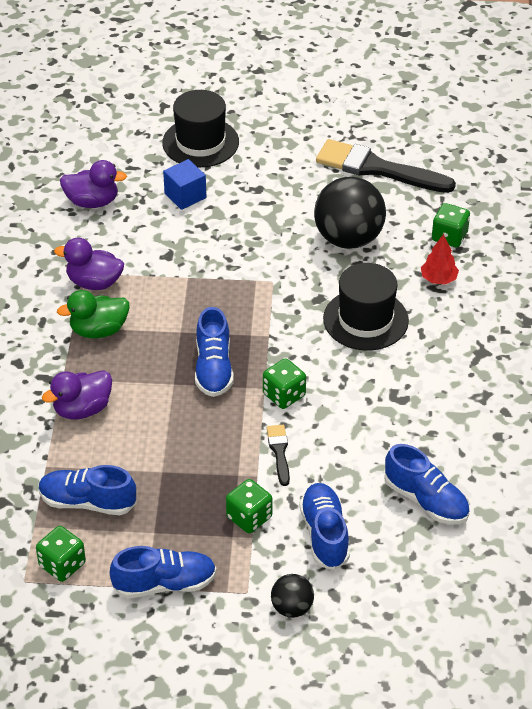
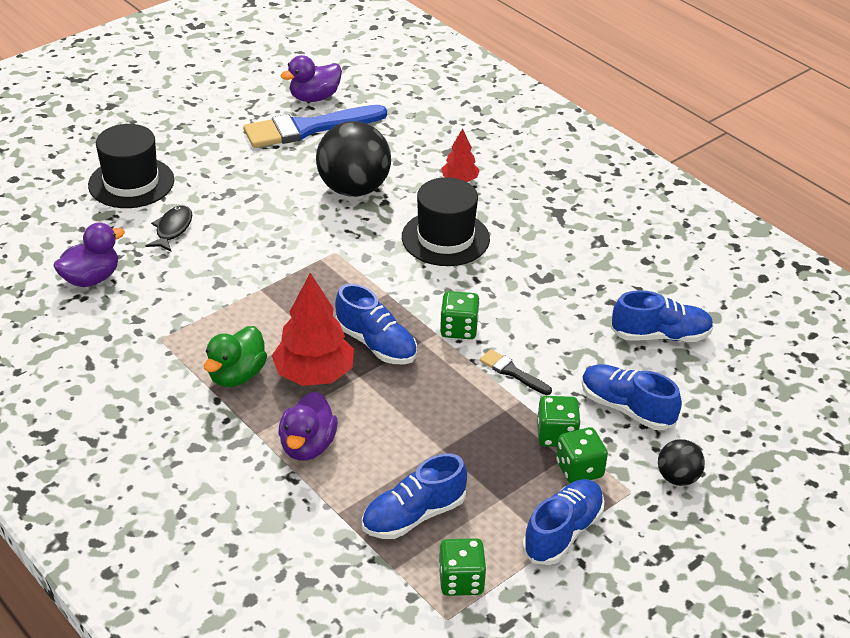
camera: 45 degrees left, 5 degrees down
purple duck [54,238,124,290] -> purple duck moved to [280,55,342,102]
blue cube [163,159,206,210] -> black fish [146,205,192,252]
black brush [316,139,456,193] -> blue brush [243,105,387,148]
green dice [432,203,470,247] -> green dice moved to [556,427,608,484]
none -> red tree [272,273,354,386]

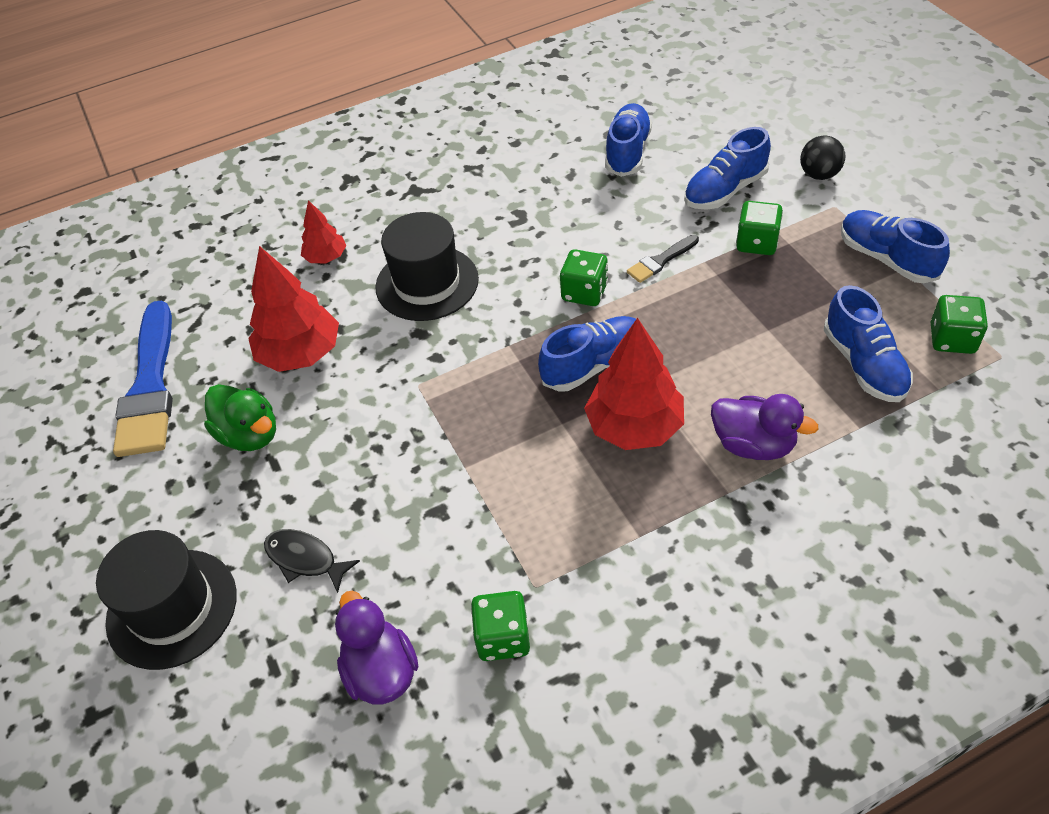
camera: 70 degrees left, 10 degrees up
green duck [204,326,267,387] -> green duck moved to [204,384,276,451]
purple duck [280,55,342,102] -> none
black ball [316,121,391,197] -> red tree [248,246,339,372]
green dice [556,427,608,484] -> green dice moved to [471,591,530,661]

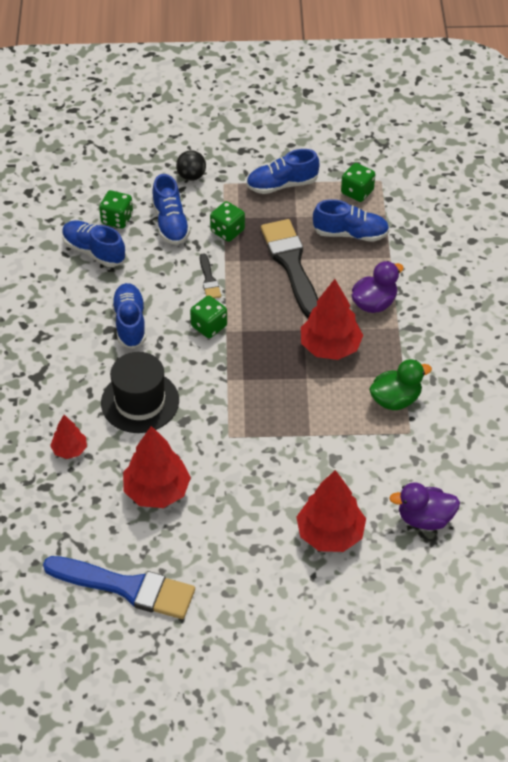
camera: 70 degrees left, 0 degrees up
black hat [96,530,237,670] -> none
green duck [204,384,276,451] -> green duck moved to [369,359,432,410]
black fish [264,529,360,593] -> red tree [297,470,366,552]
green dice [471,591,530,661] -> green dice moved to [99,190,133,229]
blue shoe [538,316,636,391] -> blue shoe moved to [111,283,146,349]
none -> black brush [261,219,318,318]

